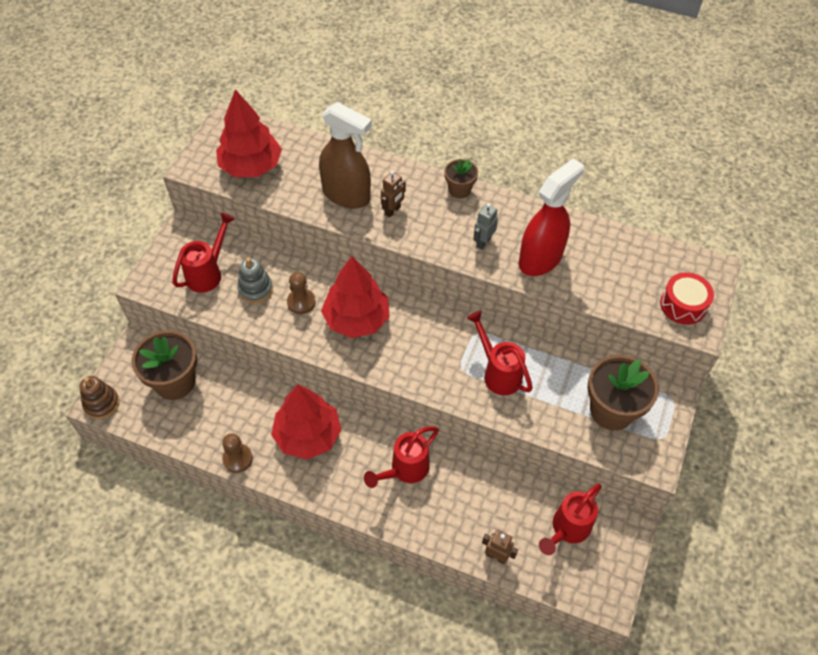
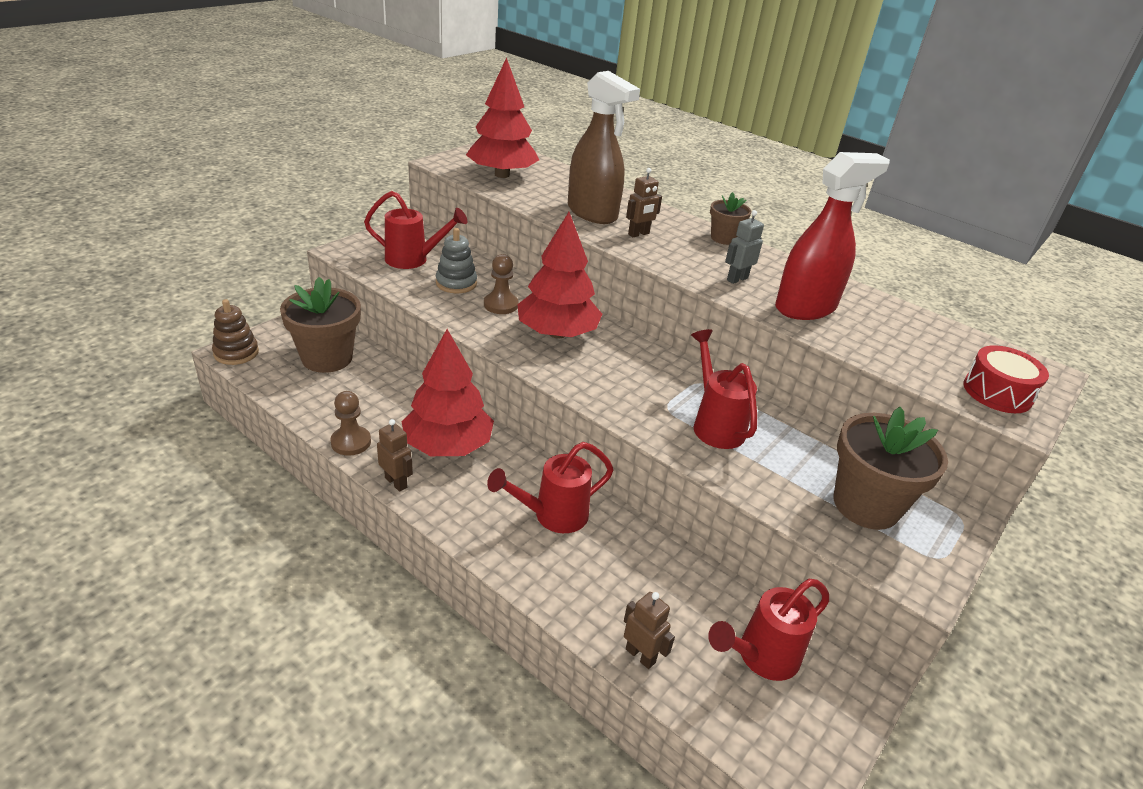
camera: 15 degrees right, 20 degrees down
red watering can [172,213,235,293] -> red watering can turned 45 degrees clockwise [364,191,467,269]
none -> brown robot [377,419,413,492]

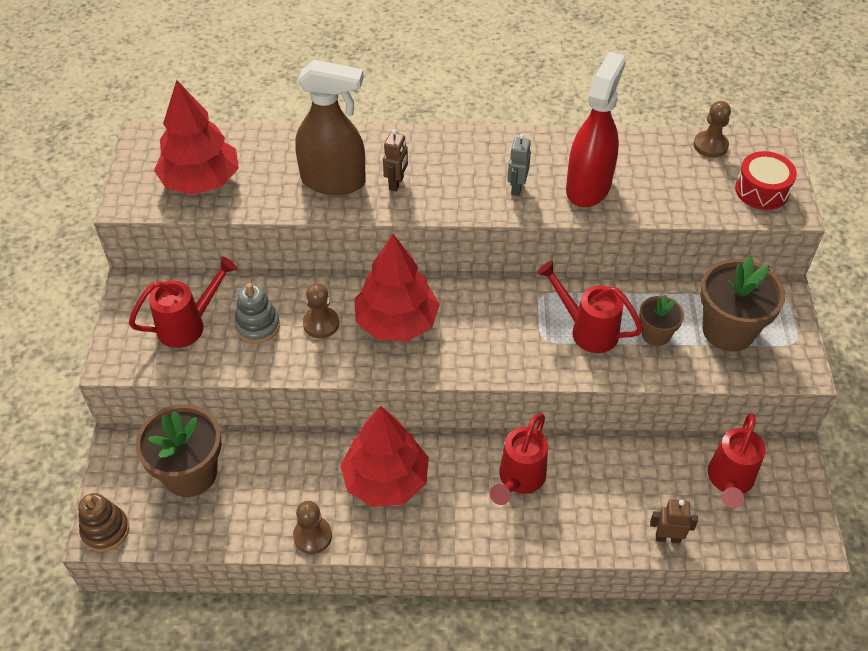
camera: 35 degrees left, 15 degrees up
brown robot [377,419,413,492] -> none
brown flower pot [710,192,751,245] -> brown flower pot moved to [639,295,684,346]
none -> brown pawn [693,101,731,158]

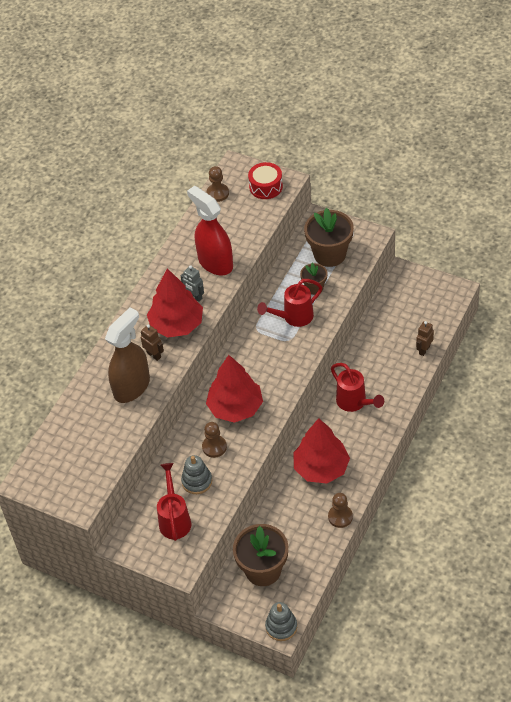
camera: 60 degrees left, 0 degrees up
brown stacking toy [78,493,129,552] -> grey stacking toy [265,602,297,641]
red tree [154,80,239,195] -> red tree moved to [147,268,203,337]
red watering can [708,413,766,508] -> none

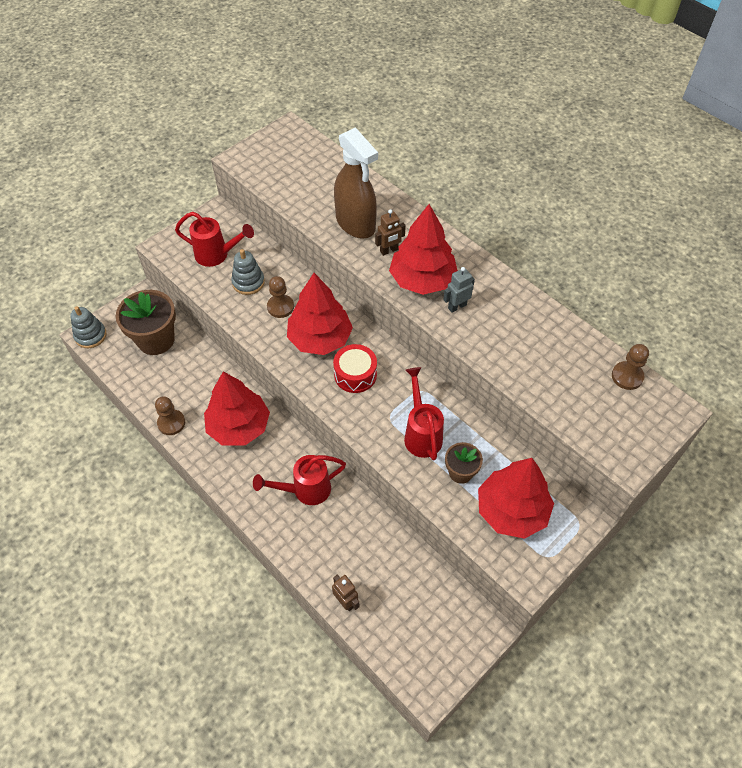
camera: 105 degrees right, 5 degrees up
red spray bottle [187,186,233,275] -> none
red drum [248,162,283,199] -> red drum moved to [333,344,377,393]
brown flower pot [304,208,354,267] -> red tree [478,458,554,539]

